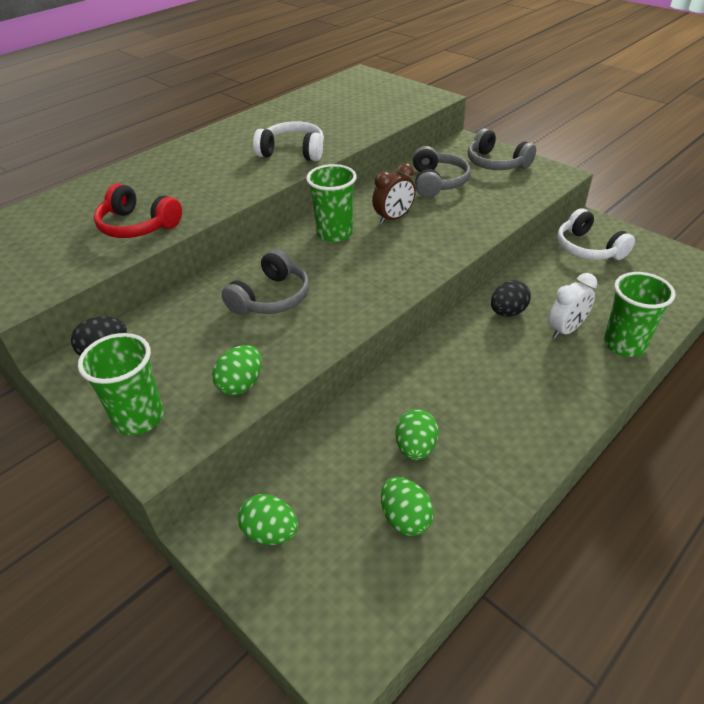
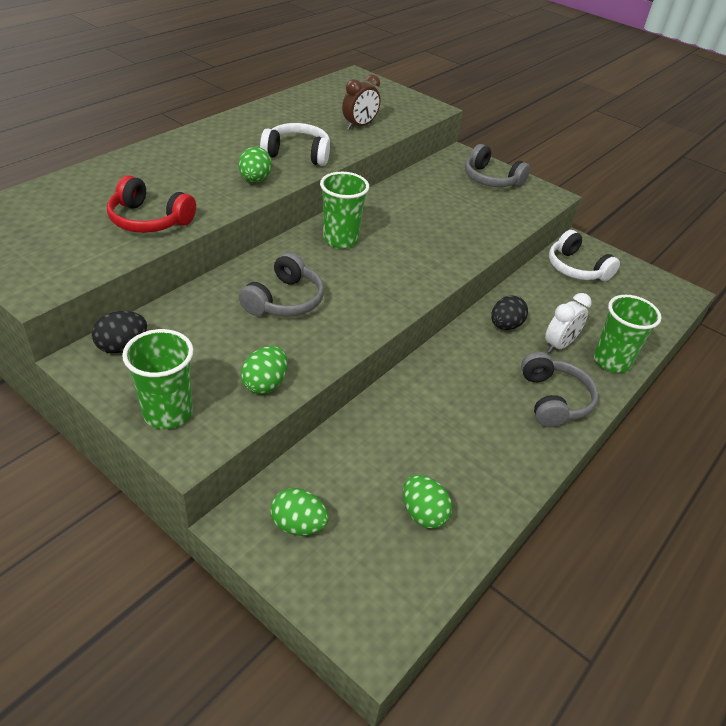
camera: 10 degrees left, 0 degrees up
brown clock [372,163,416,224] -> brown clock moved to [342,74,381,130]
green egg [395,409,439,460] -> green egg moved to [238,147,272,182]
grey headphones [413,146,471,198] -> grey headphones moved to [521,352,599,428]

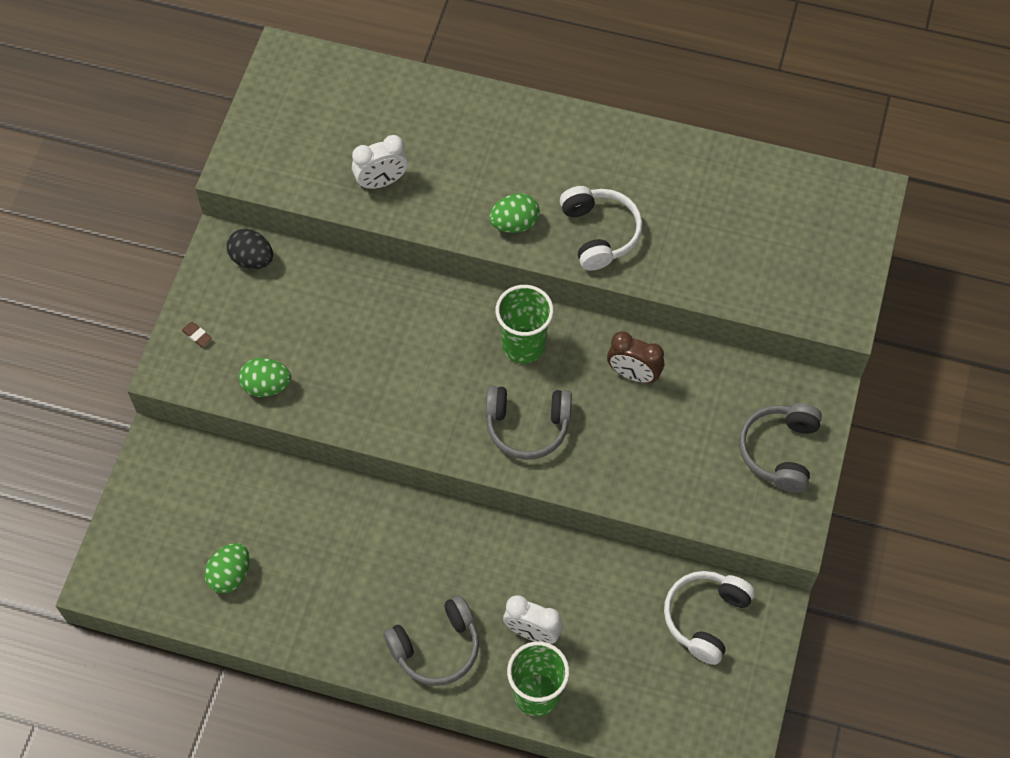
camera: 70 degrees right, 20 degrees up
red headphones [107,175,196,233] -> white clock [352,135,408,189]
green cup [122,329,194,429] -> brown eraser [182,322,212,347]
grey headphones [239,252,324,317] -> grey headphones moved to [486,386,572,460]
green egg [270,488,329,536] -> none
brown clock [342,74,381,130] -> brown clock moved to [607,331,664,383]
black egg [491,295,528,330] -> none

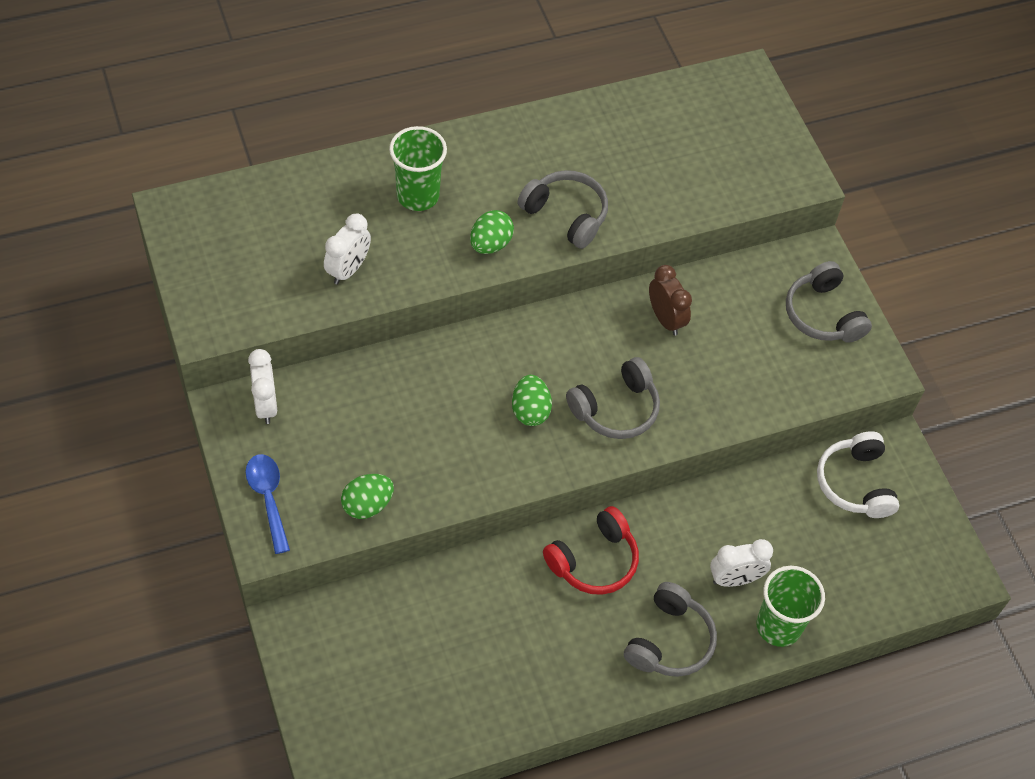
camera: 40 degrees left, 5 degrees down
brown eraser [182,322,212,347] -> blue spoon [246,454,290,554]
green egg [204,543,250,593] -> green egg moved to [512,375,552,426]
black egg [226,229,273,269] -> white clock [248,349,277,424]
green cup [495,285,554,364] -> green cup moved to [389,126,447,211]
white headphones [560,186,643,271] -> grey headphones [518,170,608,249]
brown clock [607,331,664,383] -> brown clock turned 105 degrees counterclockwise [649,265,692,335]
none -> red headphones [543,506,639,595]

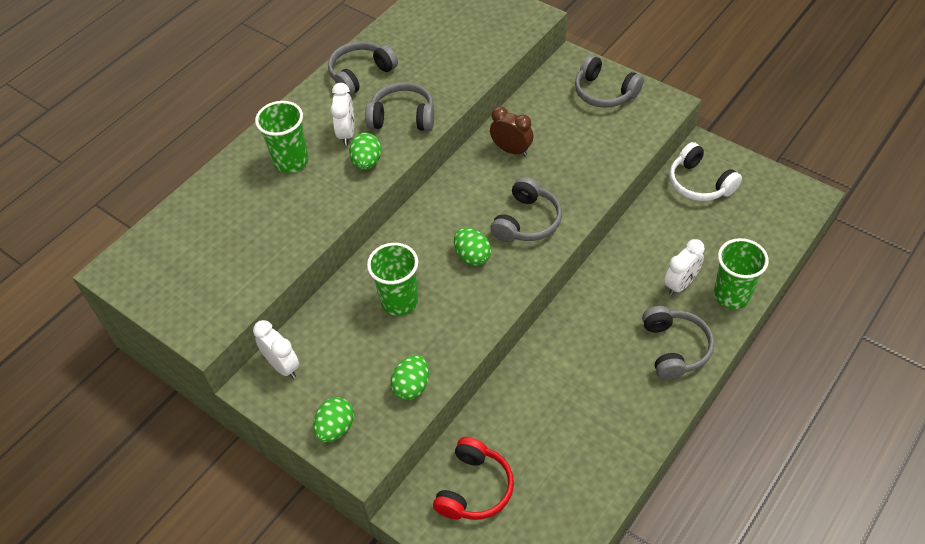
camera: 25 degrees left, 5 degrees down
blue spoon [246,454,290,554] -> green egg [313,397,354,442]
white clock [324,214,371,285] -> white clock moved to [330,83,354,145]
red headphones [543,506,639,595] -> red headphones moved to [433,437,514,520]
none -> grey headphones [328,41,398,96]
none -> green cup [367,243,418,316]

